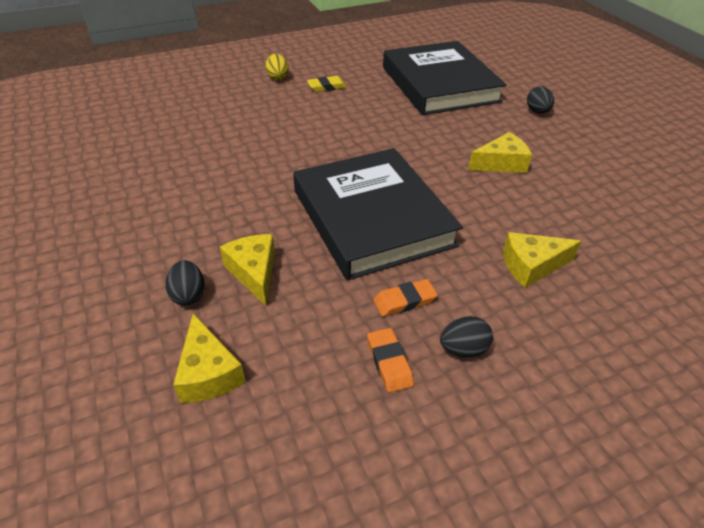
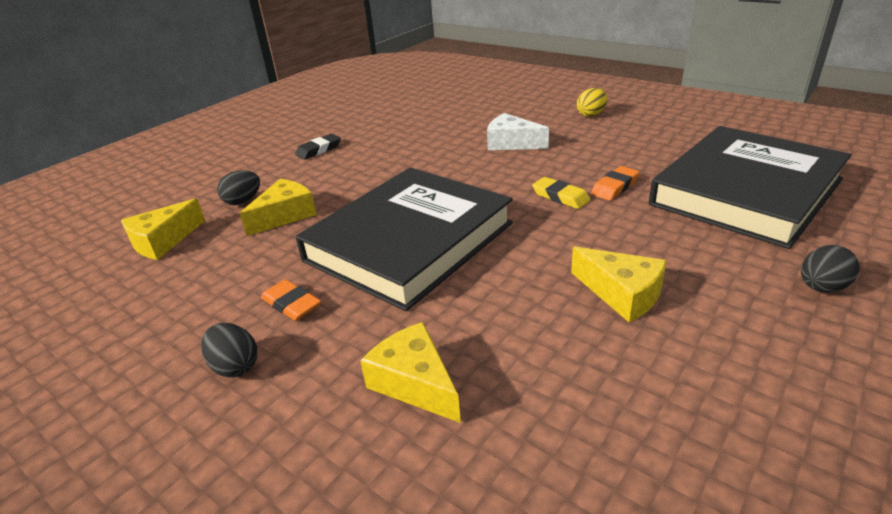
camera: 65 degrees right, 10 degrees down
yellow eraser [307,76,347,92] -> yellow eraser moved to [532,177,590,209]
orange eraser [367,328,414,393] -> orange eraser moved to [591,166,640,200]
none -> black eraser [295,134,341,160]
none -> white cheese [487,113,549,150]

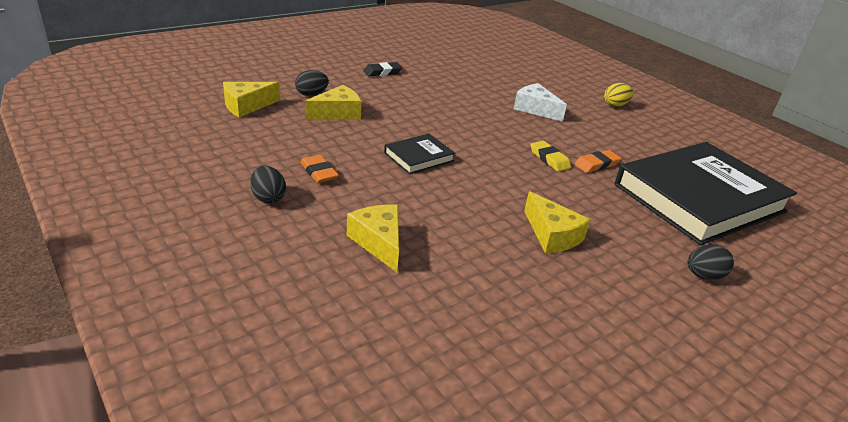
camera: 10 degrees right, 0 degrees up
black book [295,167,513,311] -> black book [384,134,455,174], size x0.43

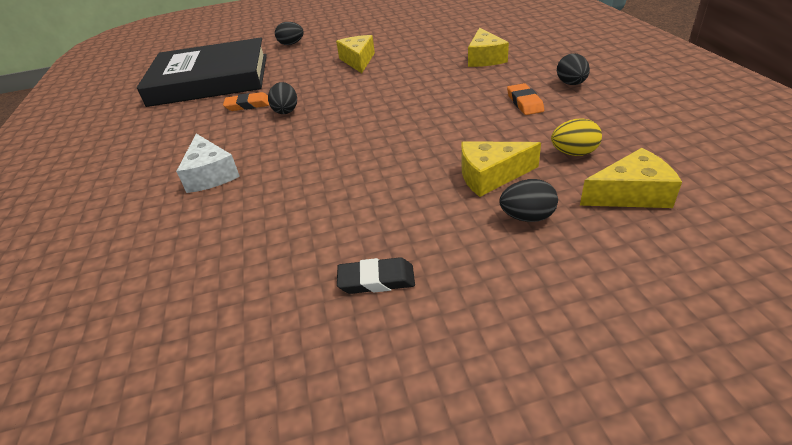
camera: 150 degrees left, 5 degrees up
black book [384,134,455,174] -> none
yellow eraser [530,141,571,172] -> black egg [268,82,297,114]
yellow egg [604,83,633,107] -> yellow egg moved to [551,119,602,156]

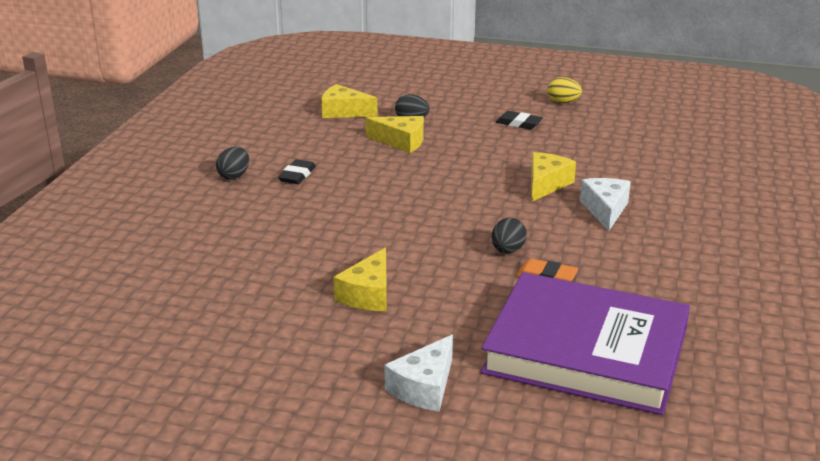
camera: 155 degrees left, 10 degrees down
black book [137,37,267,107] -> purple book [481,272,690,415]
black egg [275,22,304,45] -> white cheese [384,335,453,412]
yellow cheese [468,27,509,67] -> yellow cheese moved to [531,152,576,202]
orange eraser [507,83,544,115] -> black eraser [278,159,316,184]
yellow egg [551,119,602,156] -> yellow egg moved to [547,77,582,104]

